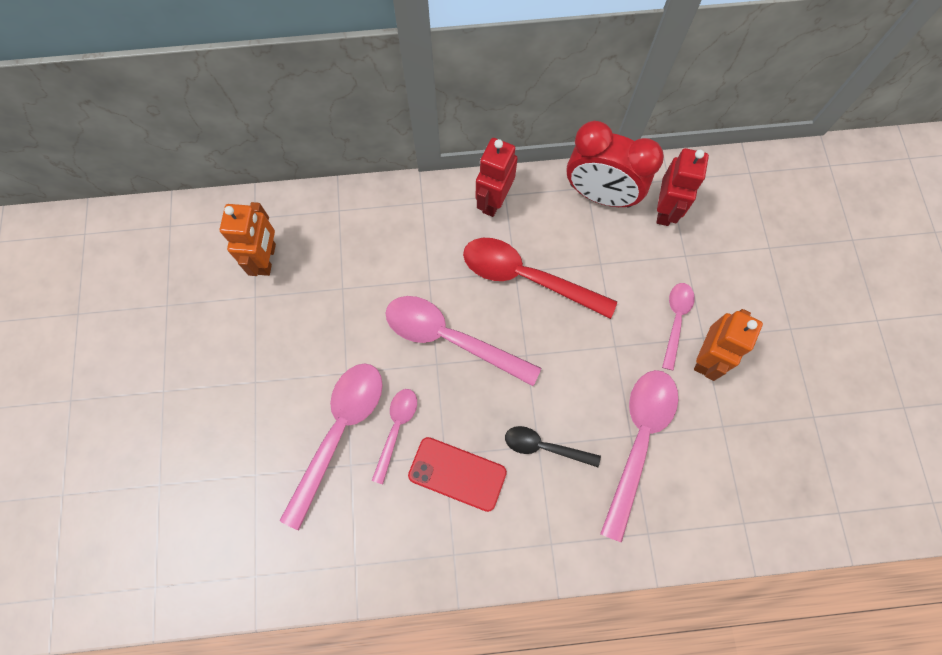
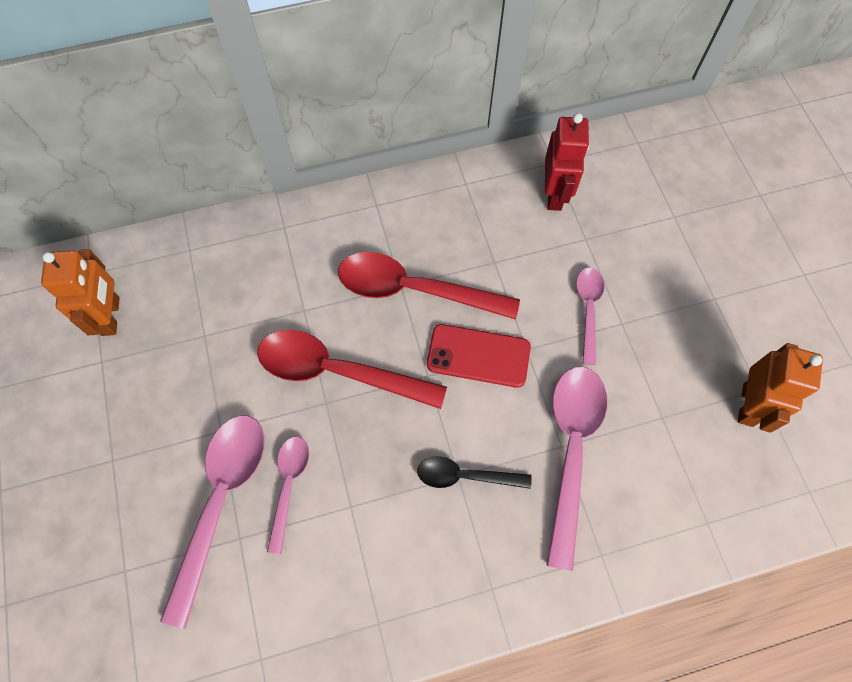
camera: 10 degrees left, 5 degrees down
pink spoon [386,296,541,386] -> red spoon [257,330,447,409]
red phone [408,437,507,512] -> red phone moved to [427,324,531,388]
red robot [476,138,518,217] -> none
red clock [567,121,664,208] -> none
orange robot [694,309,763,381] -> orange robot moved to [738,343,823,433]

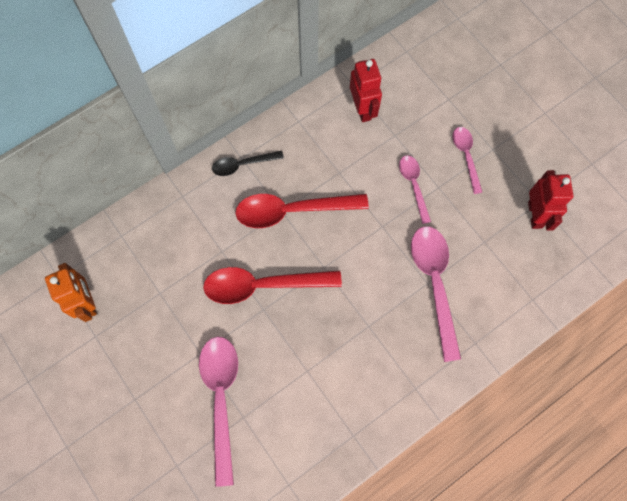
camera: 20 degrees left, 5 degrees up
pink spoon [267,436,309,554] -> pink spoon moved to [453,127,482,194]
black spoon [417,456,532,489] -> black spoon moved to [212,151,284,176]
red phone [427,324,531,388] -> none
orange robot [738,343,823,433] -> red robot [528,170,574,231]

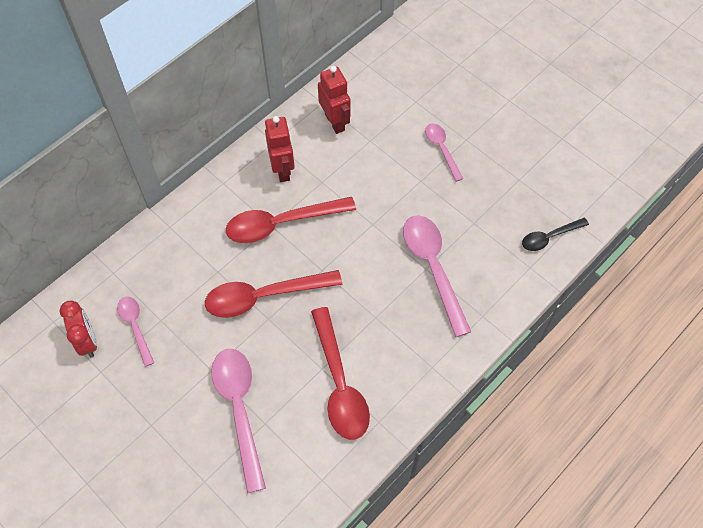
camera: 10 degrees left, 10 degrees down
orange robot [45,263,97,322] -> red clock [59,300,97,357]
black spoon [212,151,284,176] -> black spoon moved to [522,218,589,251]
pink spoon [399,155,431,224] -> pink spoon moved to [117,296,154,367]
red robot [528,170,574,231] -> red robot moved to [265,116,295,182]
none -> red spoon [311,307,370,440]

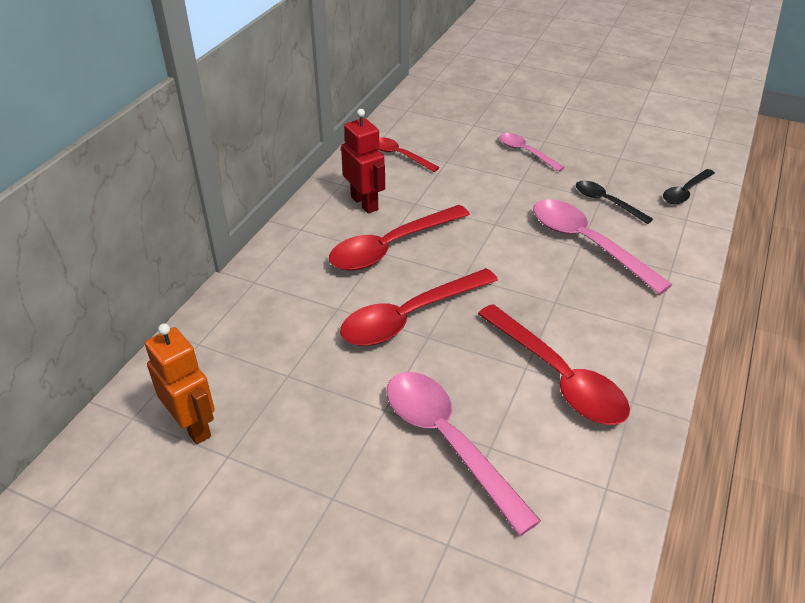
camera: 20 degrees left, 20 degrees down
red clock [59,300,97,357] -> orange robot [145,323,215,445]
pink spoon [117,296,154,367] -> none
red robot [318,66,351,134] -> red spoon [378,137,440,172]
none -> black spoon [576,180,653,224]

